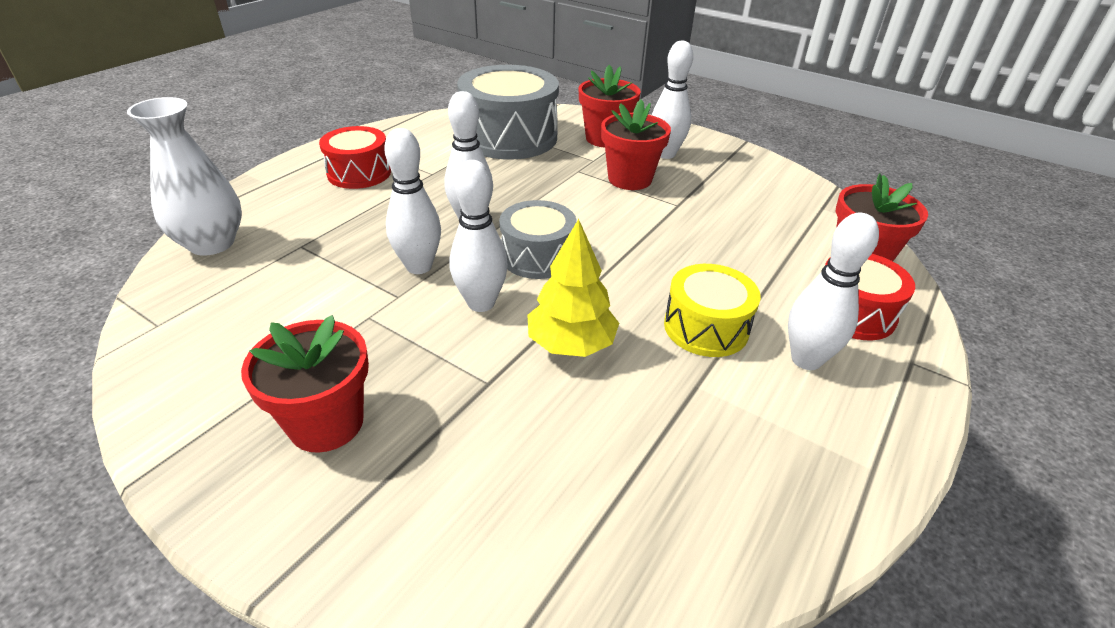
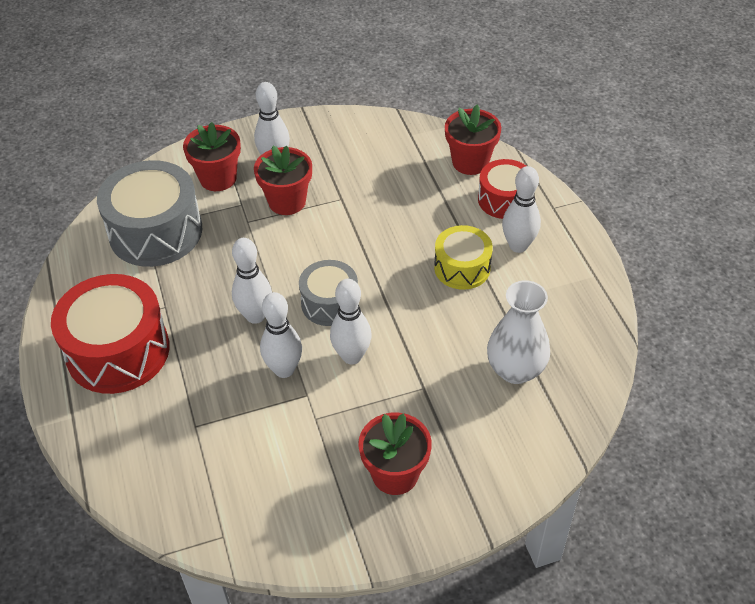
camera: 50 degrees left, 10 degrees up
white vase [127,97,242,256] -> white vase moved to [487,280,550,384]
red drum [319,126,391,189] -> red drum [51,274,170,394], size x1.72
yellow tree [527,219,619,357] -> none

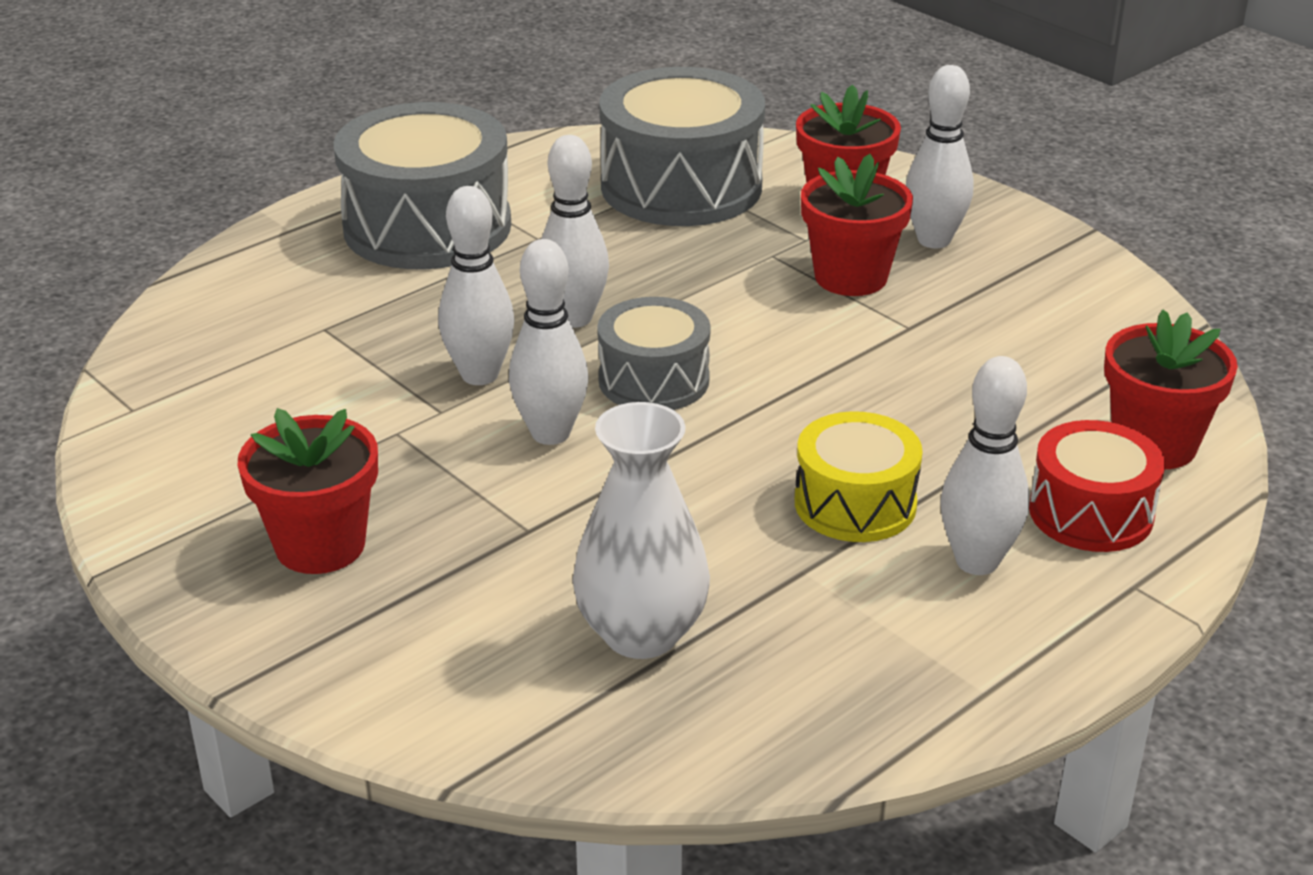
camera: 65 degrees right, 15 degrees down
red drum [51,274,170,394] -> grey drum [333,102,511,269]

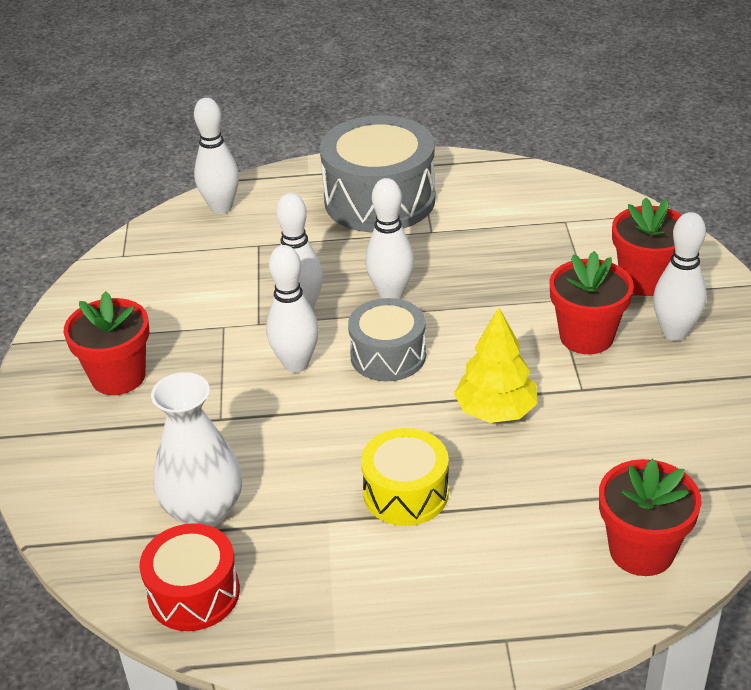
camera: 40 degrees right, 5 degrees up
grey drum [599,67,765,226] -> none
white bowling pin [940,356,1030,575] -> white bowling pin moved to [194,98,239,214]
red drum [1029,420,1165,552] -> red drum moved to [139,523,240,631]
none -> yellow tree [454,308,538,423]

